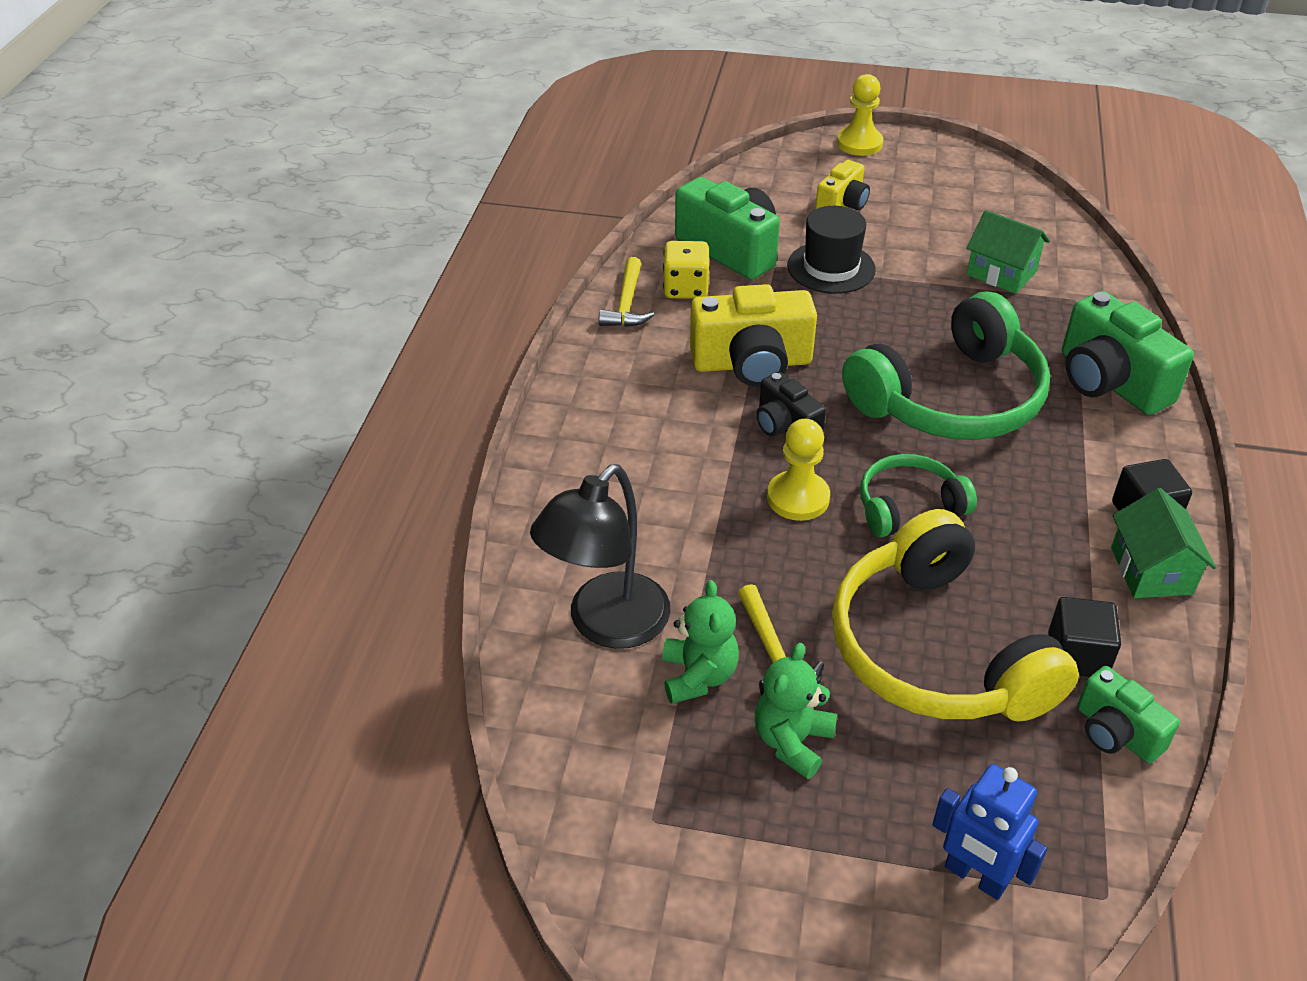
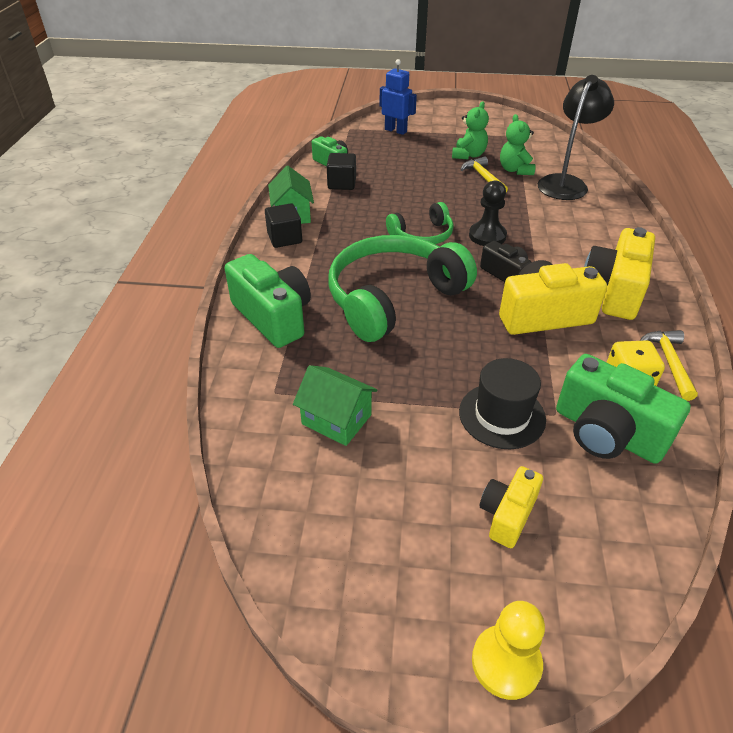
camera: 175 degrees right, 0 degrees up
yellow pawn [767,419,830,521] -> black pawn [469,181,507,246]
yellow headphones [832,509,1079,722] -> none
none -> yellow camera [584,227,655,320]

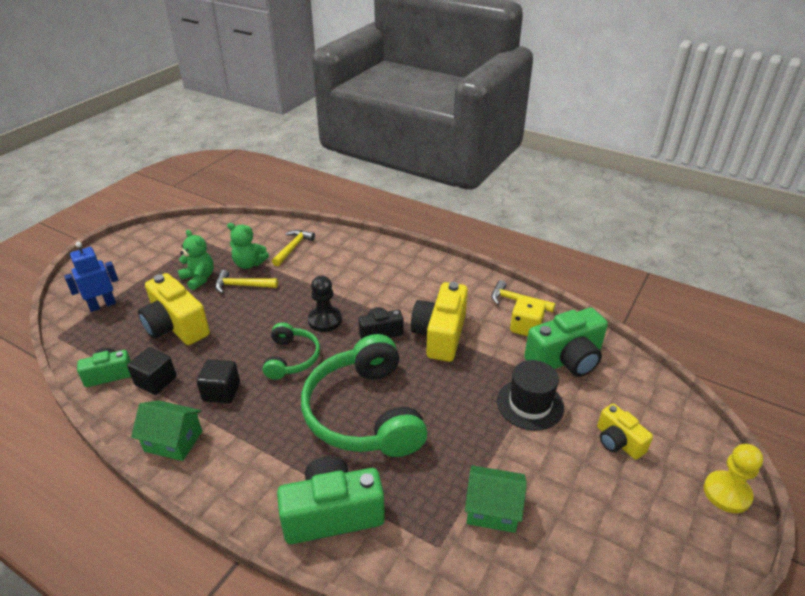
camera: 65 degrees left, 5 degrees down
black cube [265,203,302,248] -> black cube moved to [196,359,240,403]
green house [293,365,378,446] -> green house turned 45 degrees clockwise [465,465,527,533]
black lamp [537,75,614,200] -> yellow hammer [272,230,315,266]
yellow camera [584,227,655,320] -> yellow camera moved to [138,273,210,345]

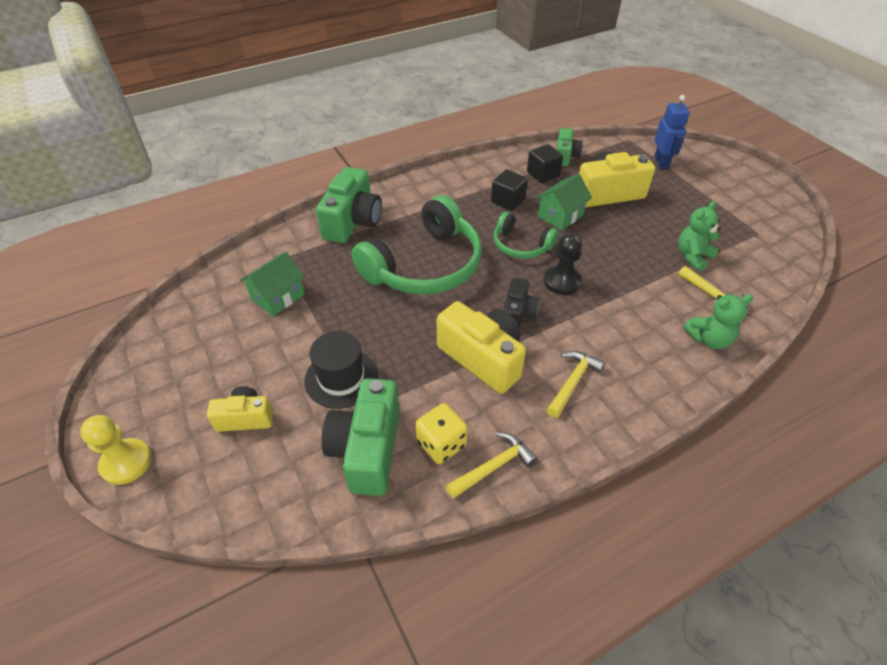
camera: 120 degrees right, 10 degrees up
green house [131,400,202,461] -> green house moved to [536,174,592,230]
green teddy bear [178,230,214,290] -> green teddy bear moved to [683,295,753,349]
yellow hammer [215,270,278,294] -> yellow hammer moved to [547,351,605,418]
green headphones [301,334,427,457] -> green headphones turned 120 degrees clockwise [351,195,482,295]

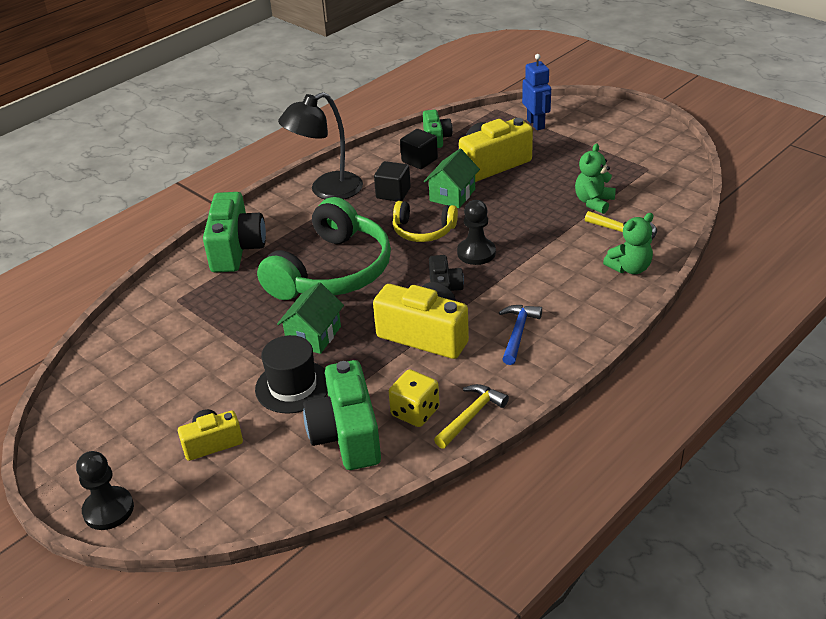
camera: 15 degrees left, 10 degrees down
yellow pawn [80,415,151,485] -> black pawn [76,451,134,530]
green house [240,251,305,316] -> green house moved to [277,282,344,354]
green headphones [494,212,558,259] -> yellow headphones [393,201,458,242]
yellow hammer [547,351,605,418] -> blue hammer [499,305,542,365]
none -> black lamp [278,92,363,200]

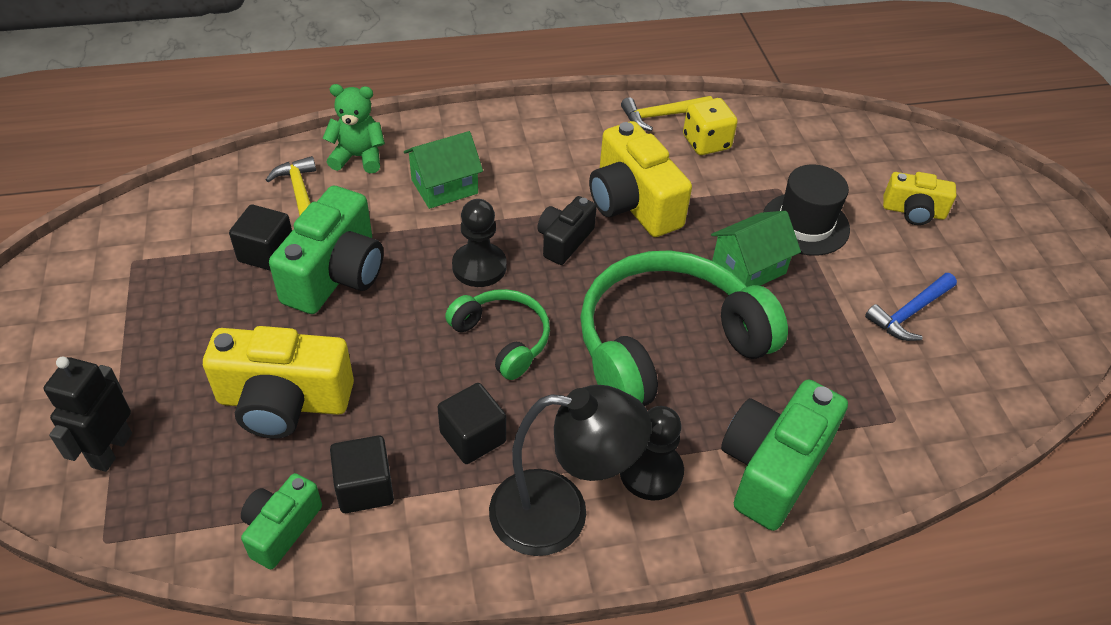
camera: 150 degrees left, 10 degrees up
black pawn [76,451,134,530] -> black pawn moved to [620,406,684,501]
green camera [303,360,381,470] -> green camera moved to [269,186,384,314]
yellow headphones [393,201,458,242] -> green headphones [445,289,550,380]
green house [424,149,480,208] -> green house moved to [404,131,483,209]
blue hammer [499,305,542,365] -> blue hammer moved to [865,273,957,341]
blue robot [522,54,551,130] -> black robot [44,357,132,472]
green teddy bear [575,143,616,214] -> black cube [229,205,292,271]

